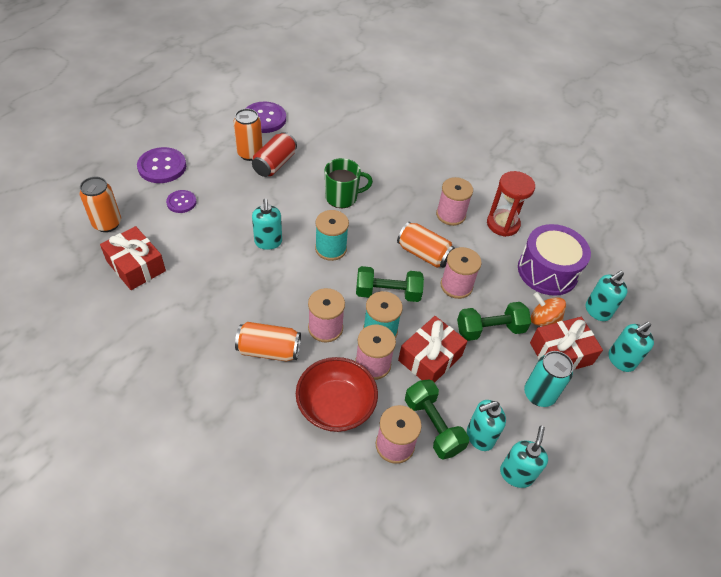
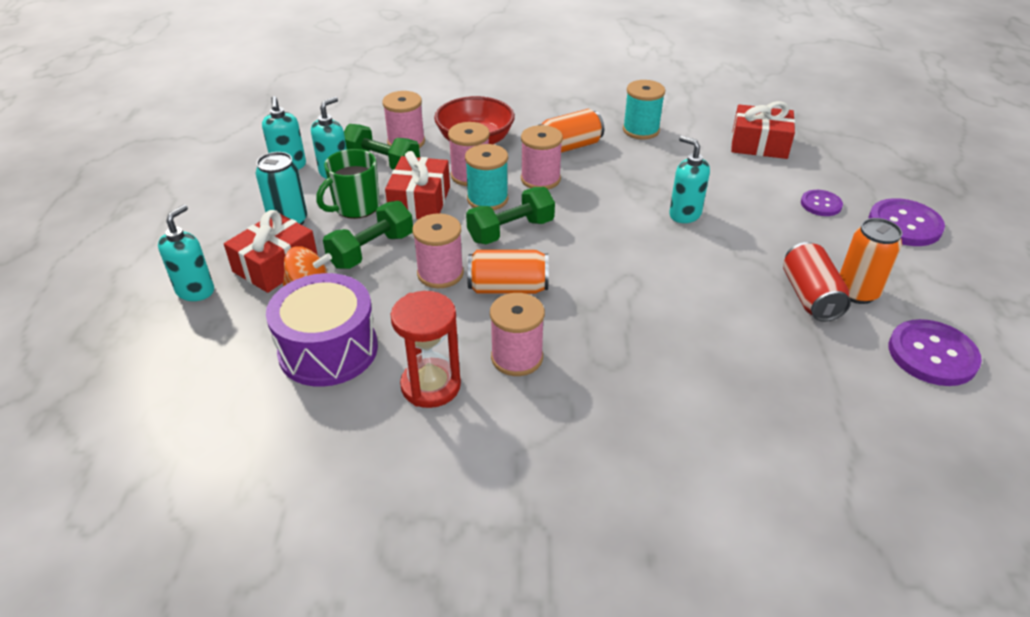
camera: 150 degrees right, 10 degrees down
orange can [80,177,121,232] -> none
turquoise spool [315,210,349,261] -> turquoise spool moved to [623,80,665,139]
green mug [324,158,373,208] -> green mug moved to [316,149,380,219]
turquoise soap dispenser [586,271,628,321] -> none

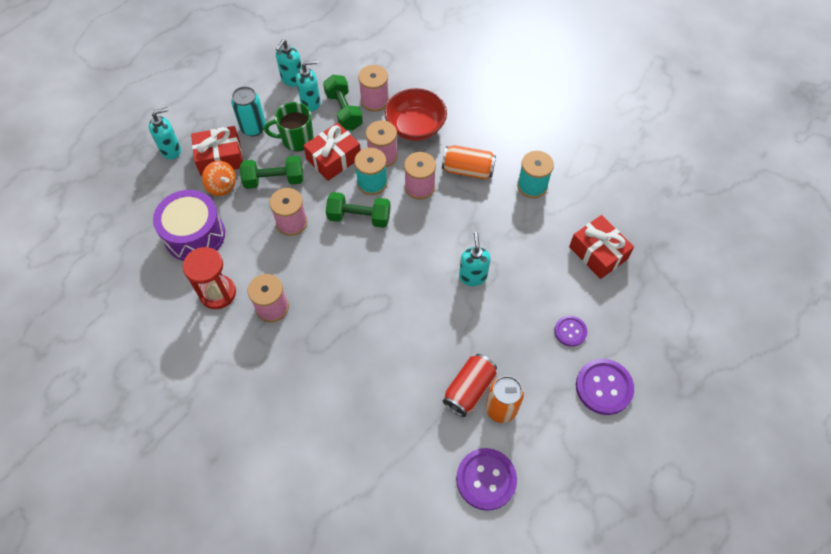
camera: 40 degrees right, 20 degrees up
orange can [467,250,549,294] -> none

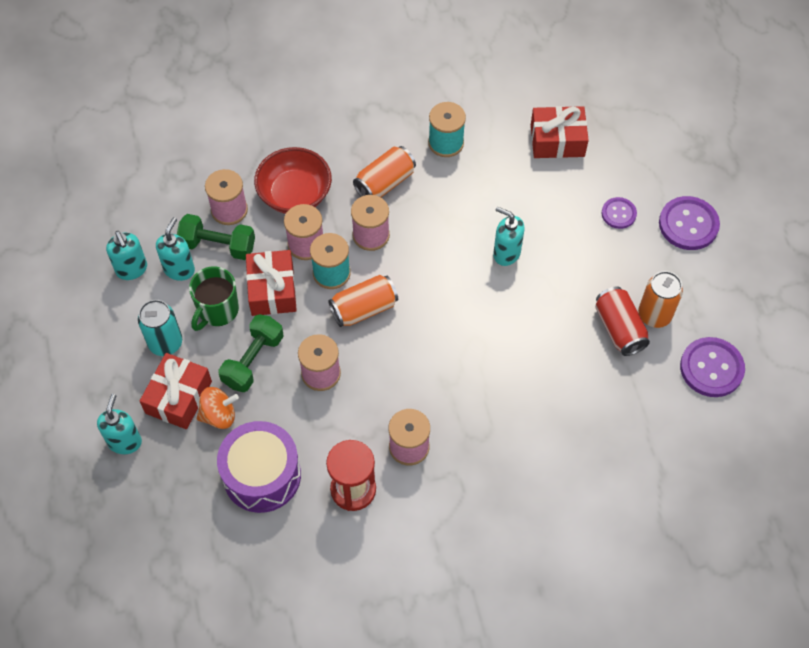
camera: 55 degrees left, 0 degrees up
green dumbbell [326,192,391,228] -> orange can [328,275,398,327]

